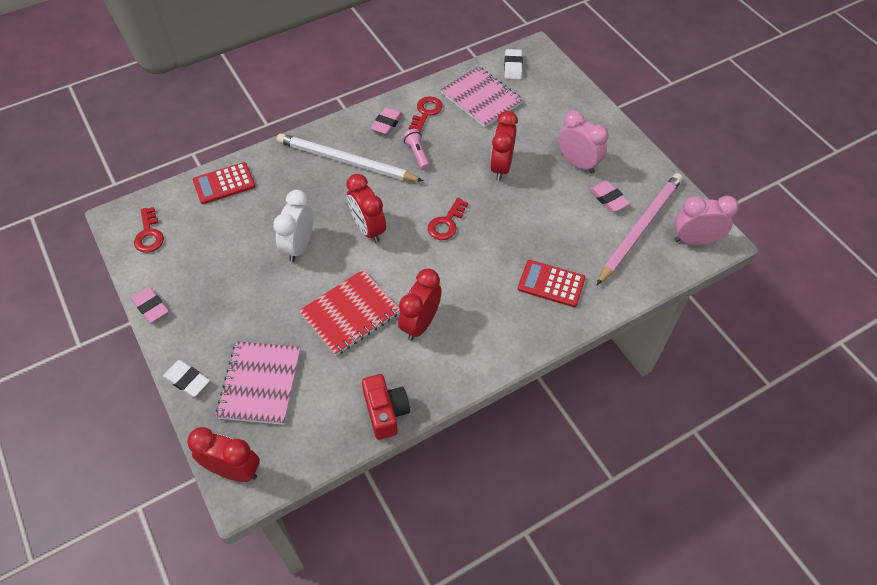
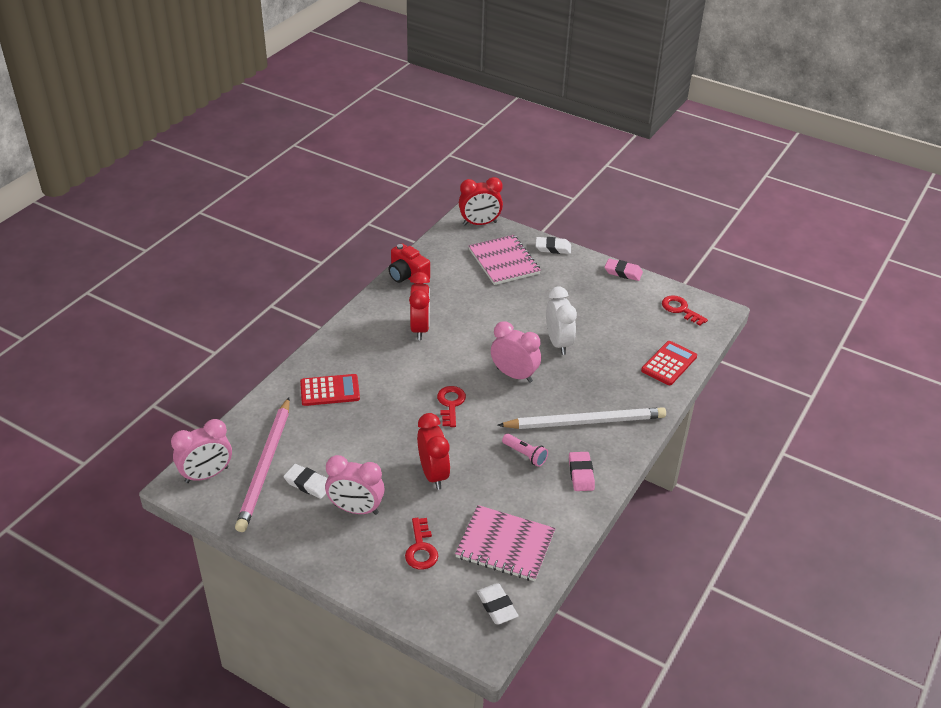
camera: 150 degrees right, 15 degrees down
red notebook [299,269,400,356] -> none
red clock [346,174,386,243] -> pink clock [491,321,541,383]
red key [409,96,443,132] -> red key moved to [405,518,438,570]
pink eraser [589,181,630,212] -> white eraser [284,464,327,499]

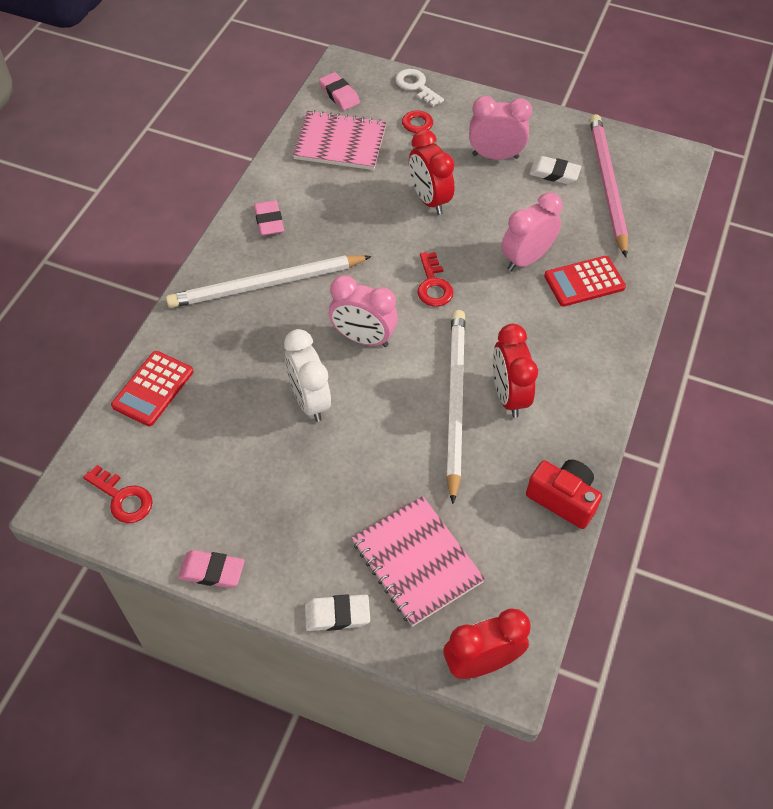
camera: 170 degrees right, 15 degrees up
pink clock [171,419,232,483] -> pink clock moved to [501,193,562,271]
white eraser [477,584,519,624] -> pink eraser [319,72,360,110]
pink flashlight [502,434,548,467] -> none
none -> white key [395,69,444,106]
none -> white pencil [446,310,465,504]

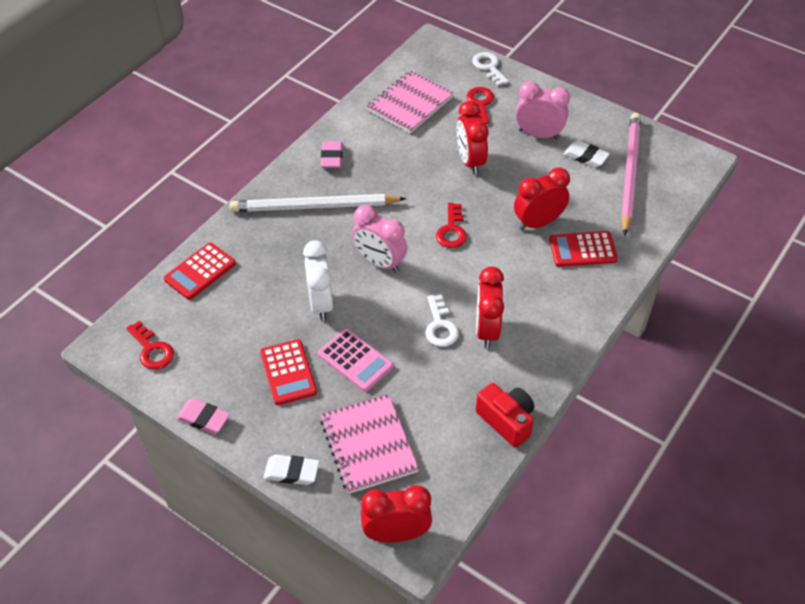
camera: 15 degrees right, 5 degrees down
pink notebook [293,110,386,170] -> pink notebook turned 75 degrees counterclockwise [367,71,454,134]
pink eraser [319,72,360,110] -> none
white pencil [446,310,465,504] -> white key [425,295,459,347]
pink clock [501,193,562,271] -> red clock [514,167,570,230]
none -> red calculator [260,339,317,405]
none -> pink calculator [318,328,393,392]

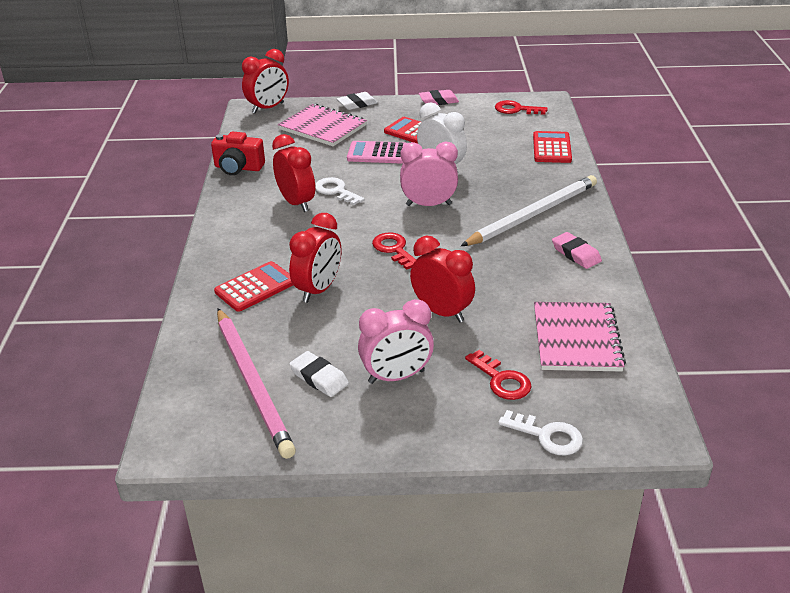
camera: 145 degrees right, 15 degrees down
white eraser [564,140,610,167] -> white eraser turned 45 degrees clockwise [289,351,349,397]

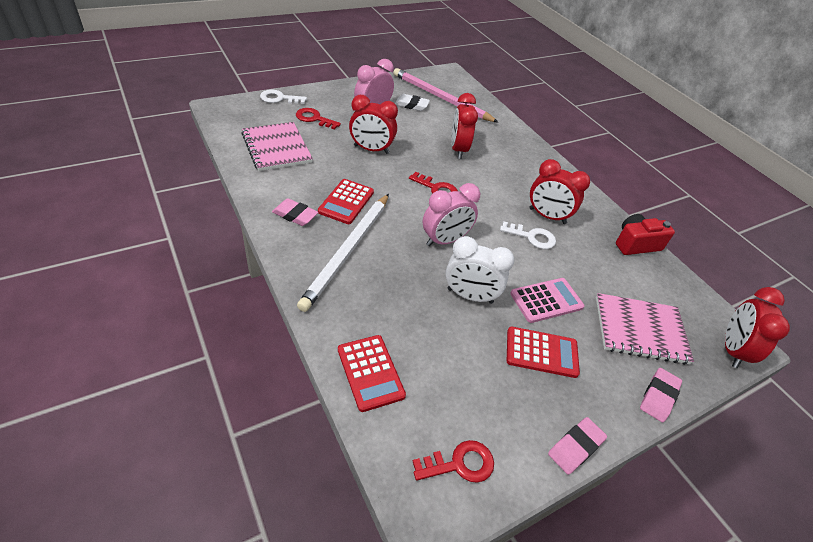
camera: 145 degrees right, 10 degrees up
red calculator [214,261,293,312] -> red calculator moved to [318,179,374,224]
white eraser [337,92,378,110] -> pink eraser [640,368,682,422]

